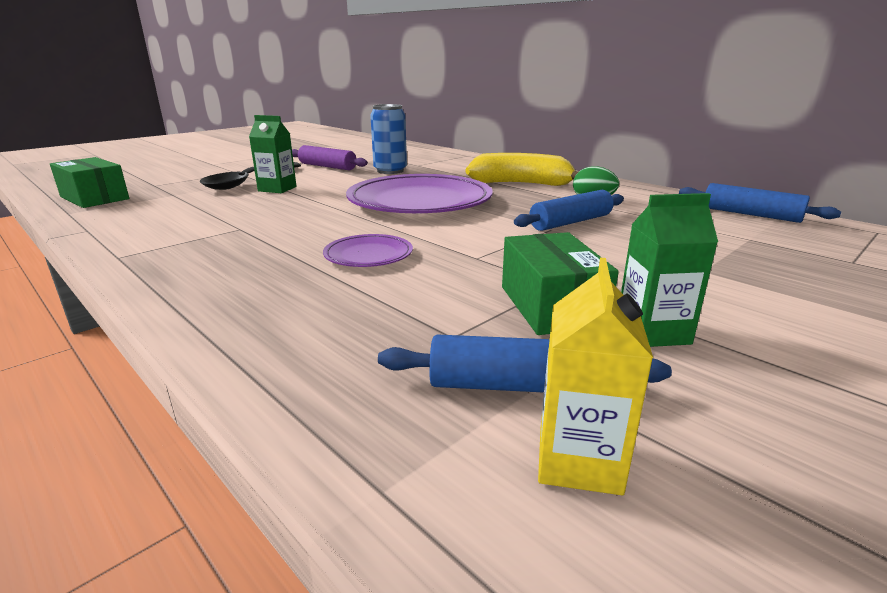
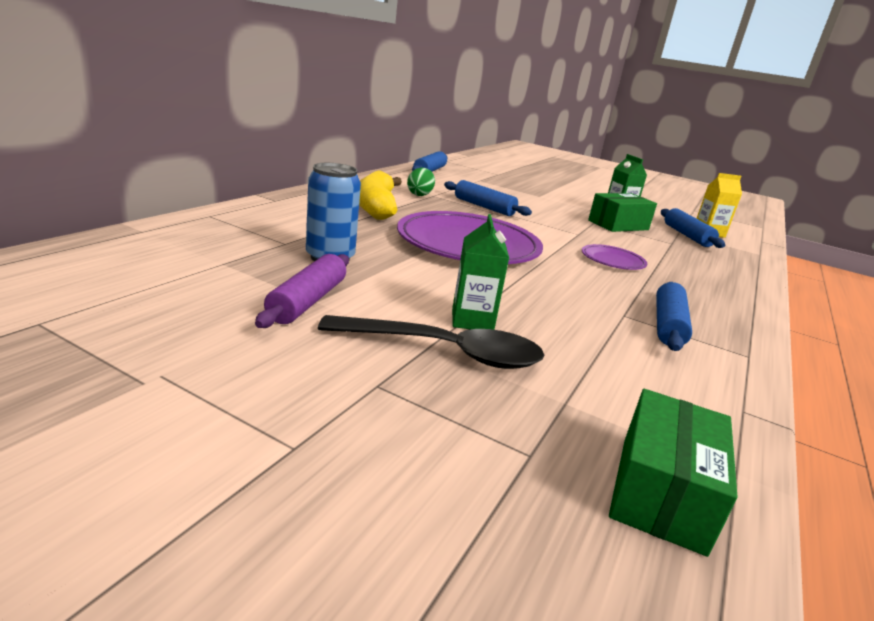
camera: 110 degrees left, 0 degrees up
none -> blue rolling pin [656,282,692,351]

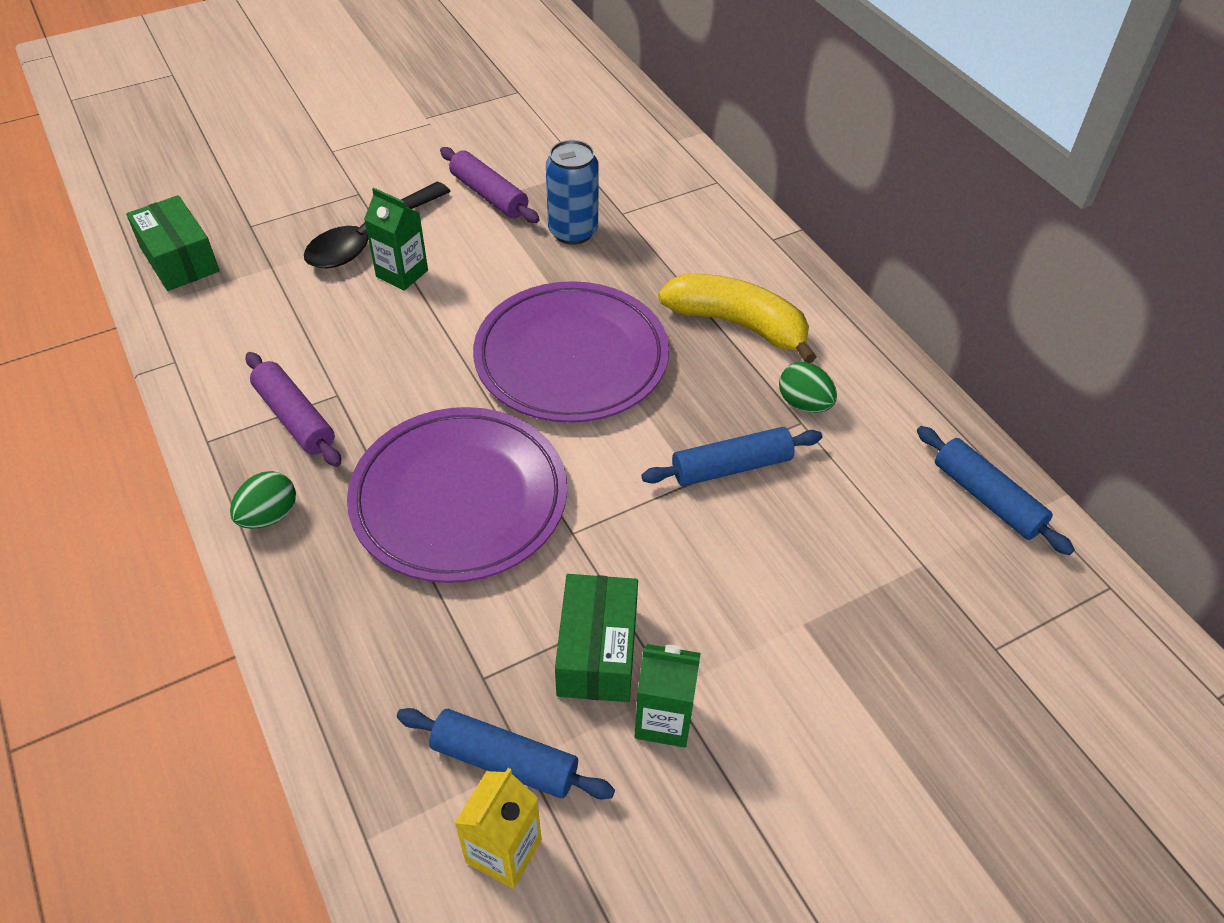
camera: 125 degrees right, 25 degrees up
purple plate [582,244,647,270] -> purple plate [347,407,567,583], size x2.18
blue rolling pin [656,282,692,351] -> purple rolling pin [246,352,341,467]
none -> green egg [230,471,296,529]

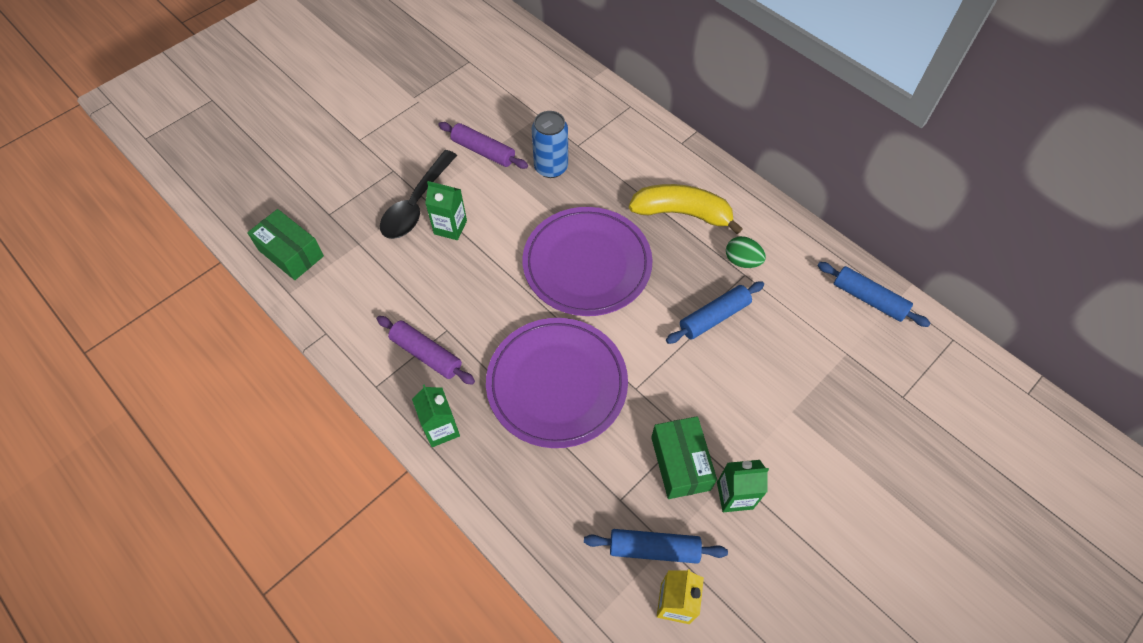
camera: 15 degrees left, 10 degrees up
green egg [230,471,296,529] -> green carton [412,384,460,447]

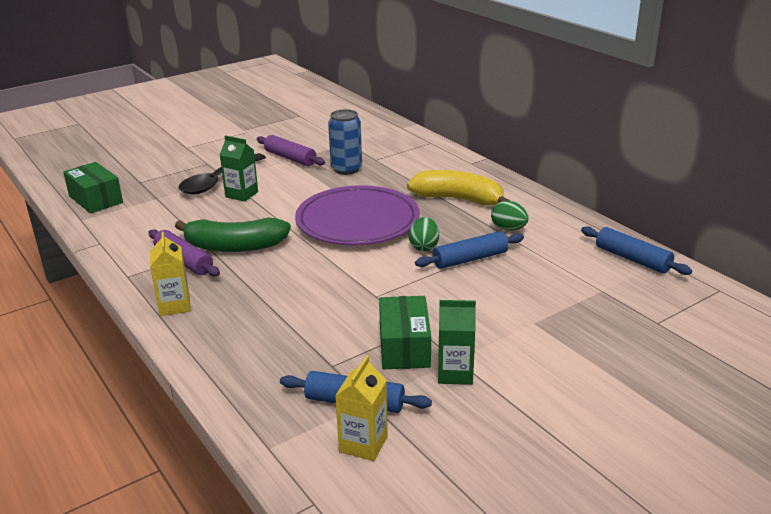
camera: 10 degrees right, 30 degrees down
green carton [412,384,460,447] -> yellow carton [150,231,191,316]
purple plate [486,318,628,448] -> none
none -> green banana [175,217,291,252]
none -> green egg [409,217,439,251]

